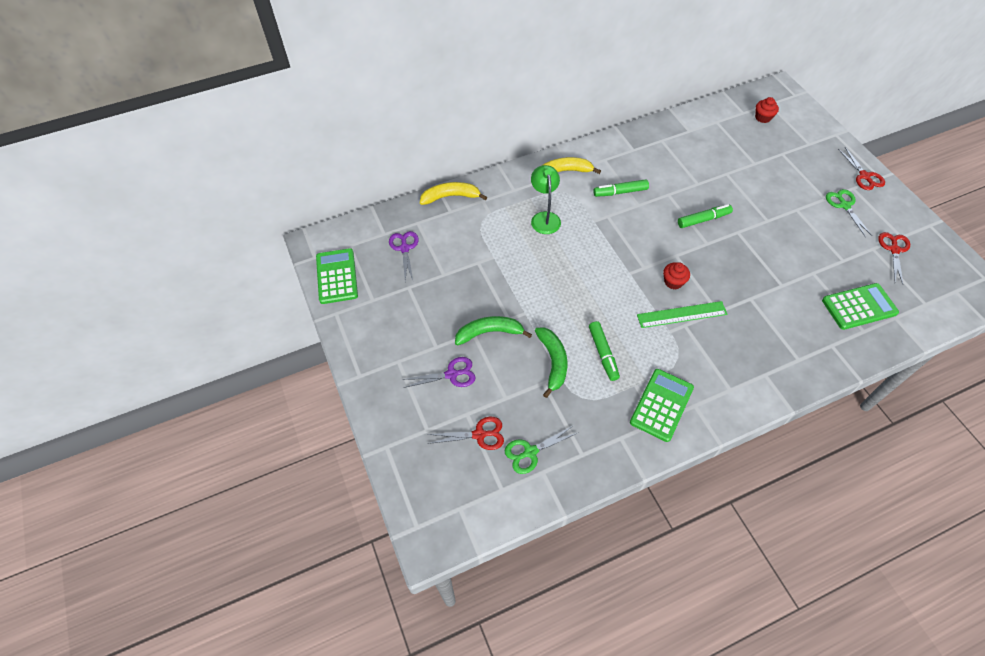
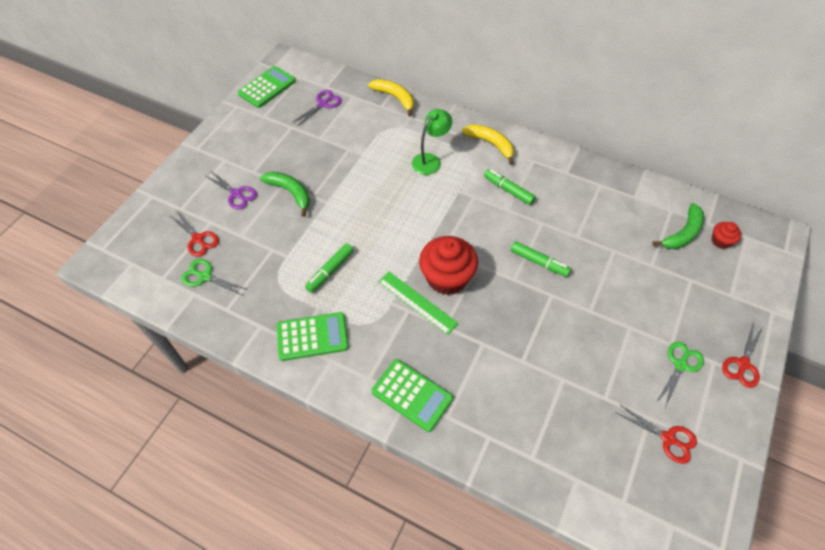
camera: 50 degrees right, 0 degrees up
green banana [535,327,567,398] -> green banana moved to [652,203,704,249]
red cupcake [663,262,690,289] -> red cupcake [419,236,478,295], size x2.08
green calculator [822,283,899,330] -> green calculator moved to [372,359,453,432]
red scissors [878,232,910,284] -> red scissors turned 60 degrees clockwise [615,404,697,464]

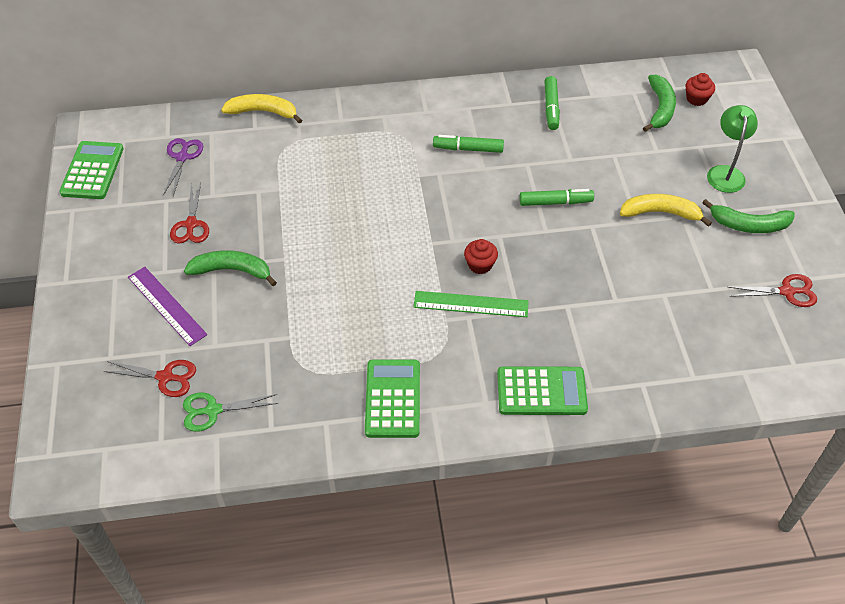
camera: 35 degrees left, 5 degrees down
purple scissors [206,171,257,210] -> purple ruler [128,267,207,346]
green calculator [277,312,349,361] -> green calculator turned 45 degrees counterclockwise [365,359,420,438]
green marker [305,243,354,293] -> green marker moved to [544,76,560,130]
green lamp [412,109,452,175] -> green lamp moved to [707,105,758,193]
red cupcake [419,236,478,295] -> red cupcake [464,239,498,274], size x0.48
yellow banana [462,124,514,165] -> yellow banana moved to [620,194,712,227]
green scissors [656,342,704,408] -> green banana [702,199,795,233]
red scissors [722,323,763,388] -> red scissors moved to [170,183,209,244]

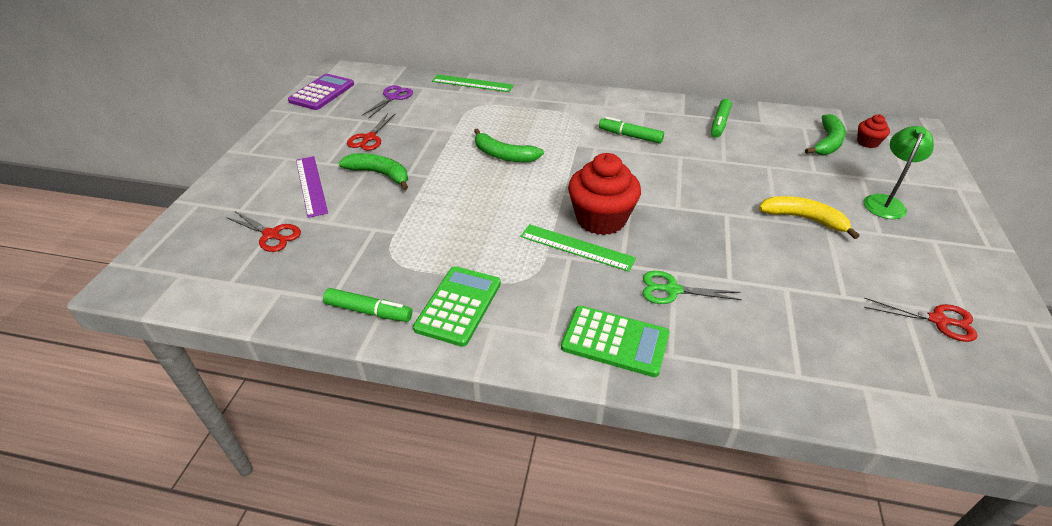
camera: 20 degrees right, 10 degrees down
green calculator [59,141,124,199] -> purple calculator [288,74,354,110]
green scissors [183,392,278,432] -> green scissors moved to [643,271,742,304]
yellow banana [221,94,302,123] -> green ruler [432,74,514,92]
red cupcake [464,239,498,274] -> red cupcake [568,153,641,235], size x2.08
green marker [519,189,594,206] -> green marker moved to [323,288,412,322]
green banana [702,199,795,233] -> green banana moved to [474,128,544,162]

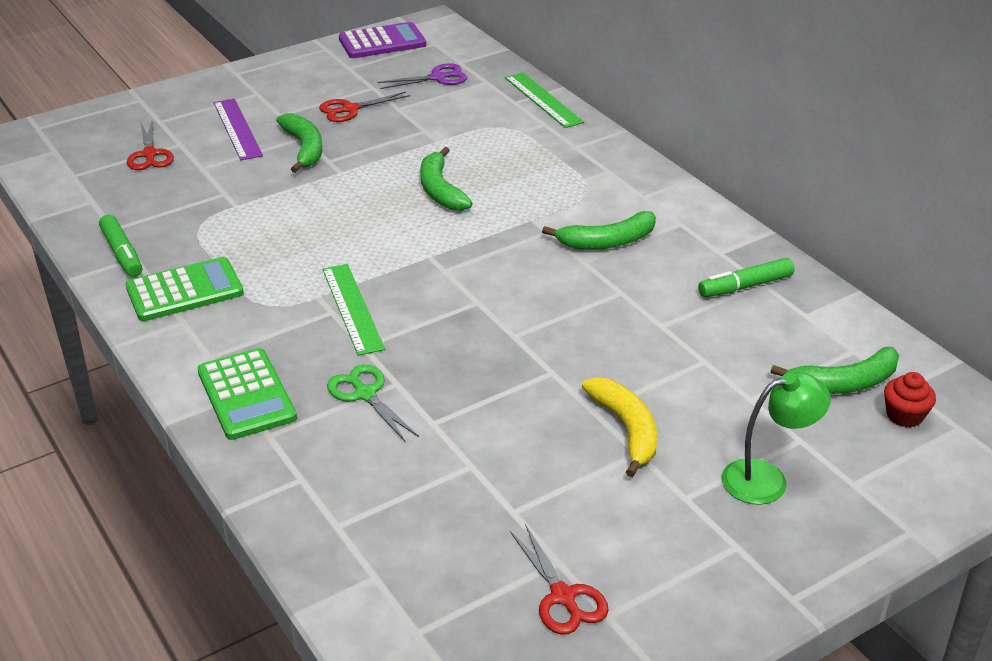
camera: 45 degrees right, 5 degrees down
purple ruler [296,156,328,218] -> purple ruler turned 45 degrees counterclockwise [214,98,263,160]
red cupcake [568,153,641,235] -> none
green marker [599,117,664,144] -> green banana [542,211,656,250]

